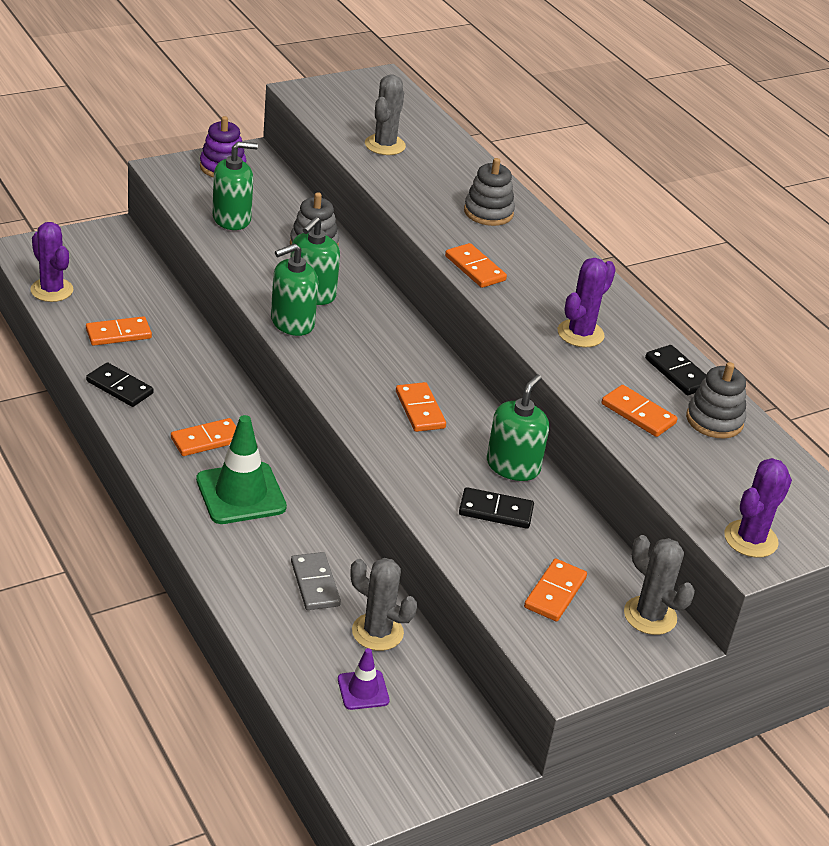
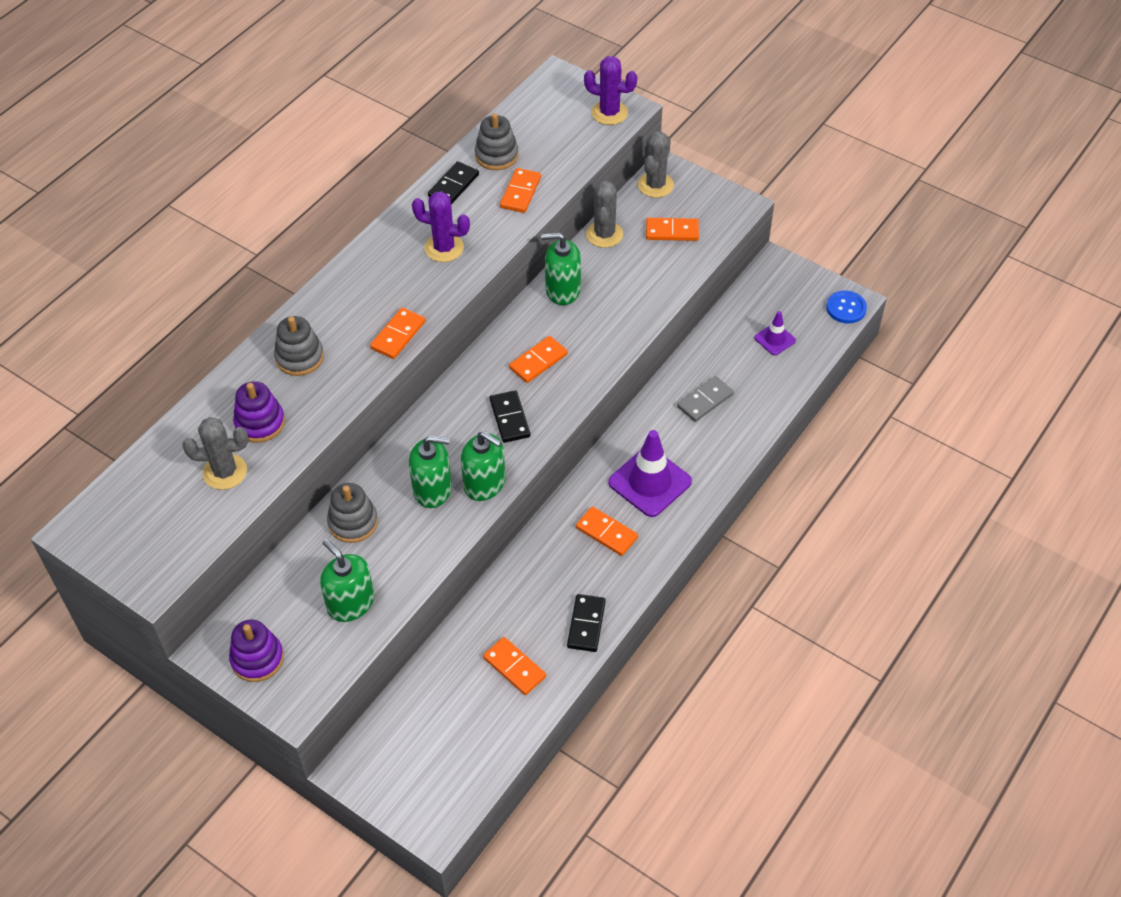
camera: 110 degrees left, 15 degrees up
purple cactus [30,222,73,302] -> none
green traffic cone [196,415,287,524] -> purple traffic cone [608,430,692,517]
grey cactus [351,558,417,651] -> grey cactus moved to [586,181,623,248]
black domino [459,487,534,529] -> black domino moved to [490,390,531,443]
none -> purple stacking toy [233,381,285,443]
none -> blue button [826,291,867,324]

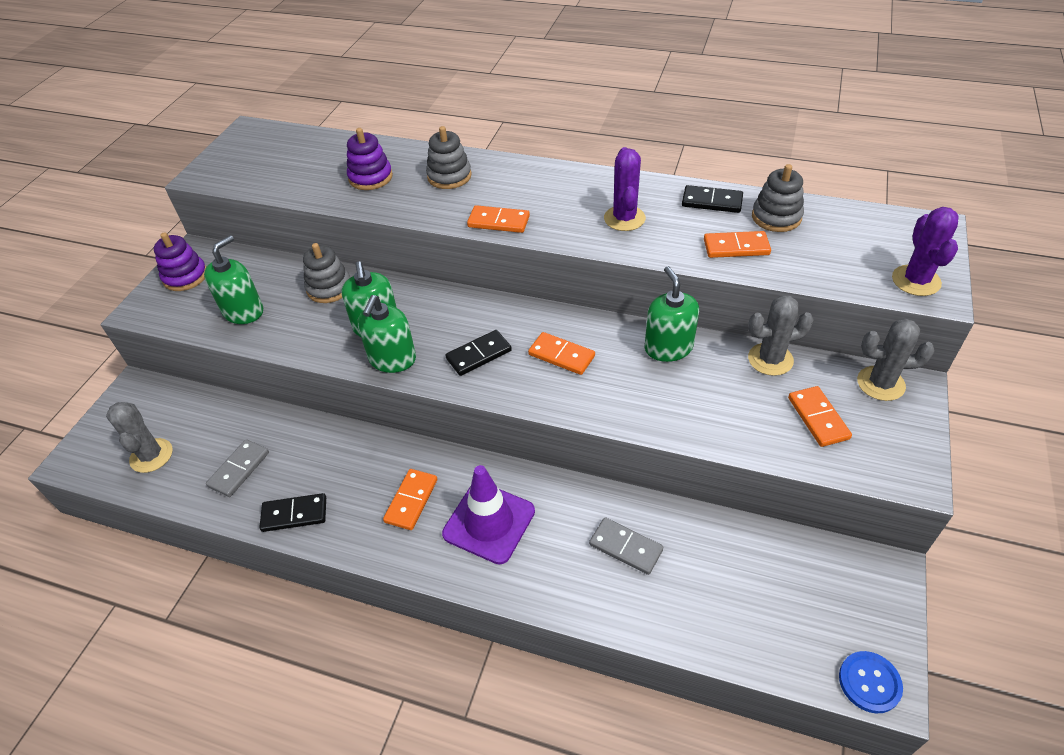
camera: 75 degrees right, 5 degrees down
grey cactus [182,417,248,490] -> grey cactus moved to [106,402,173,473]
orange domino [483,637,546,695] -> grey domino [206,439,269,497]
purple traffic cone [754,311,796,355] -> none

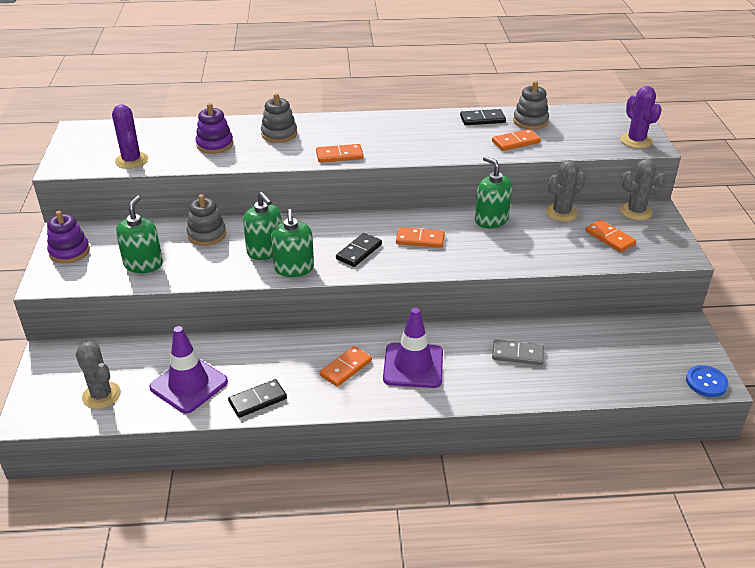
camera: 25 degrees left, 10 degrees down
grey domino [206,439,269,497] -> purple traffic cone [149,326,228,413]
orange domino [383,469,437,530] -> orange domino turned 45 degrees clockwise [320,346,372,387]
purple cactus [604,147,646,231] -> purple cactus moved to [112,105,148,169]

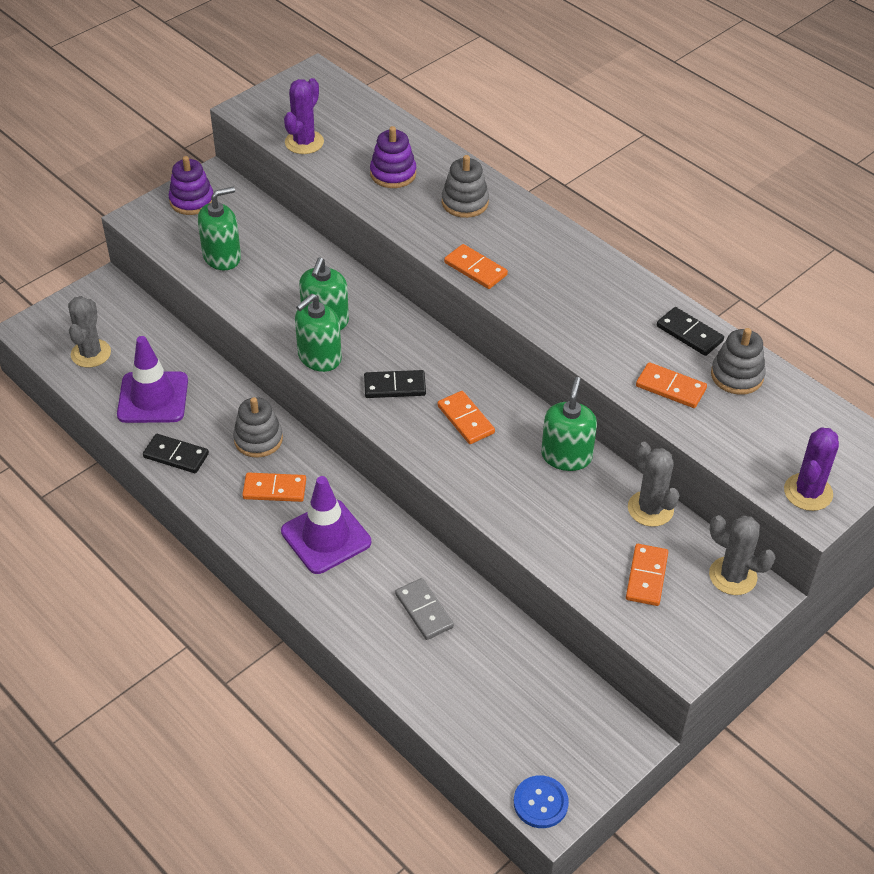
camera: 50 degrees right, 10 degrees up
grey stacking toy [187,194,226,246] -> grey stacking toy moved to [233,397,283,458]
grey cactus [546,160,586,222] -> grey cactus turned 45 degrees clockwise [628,442,680,527]

